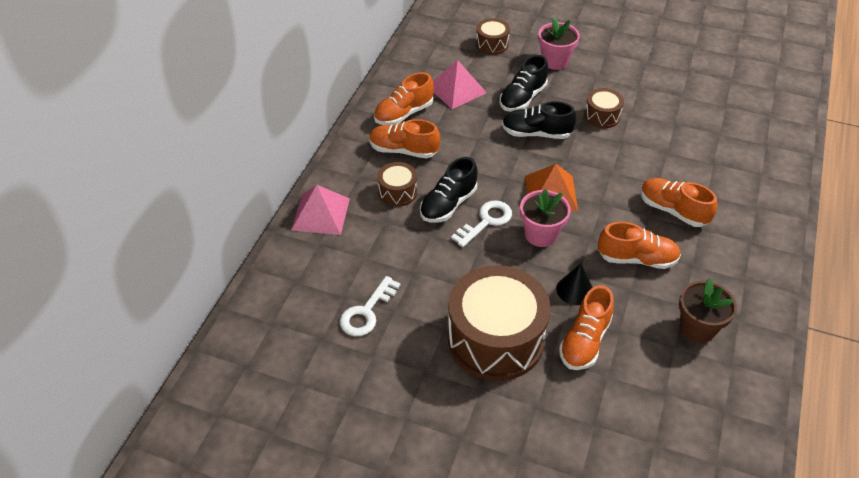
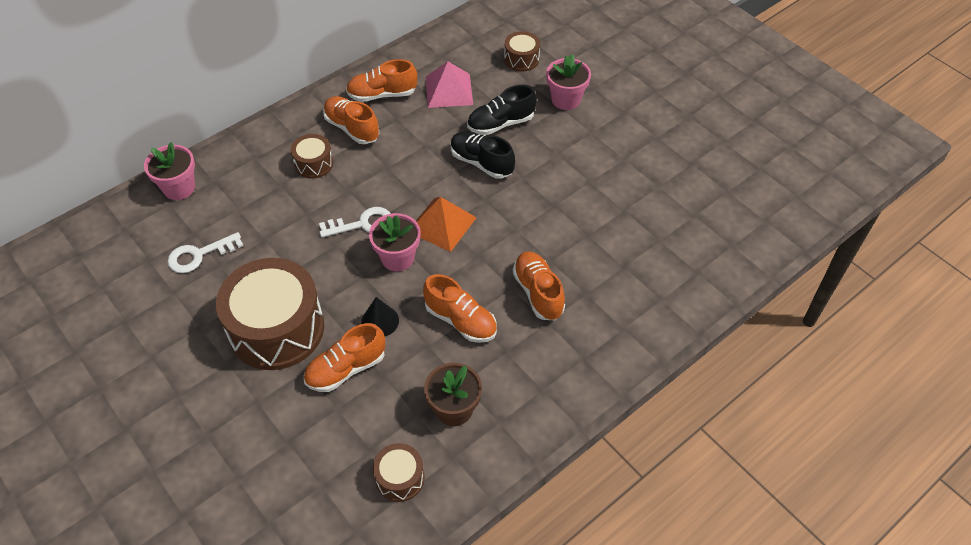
camera: 30 degrees right, 5 degrees up
pink pyramid [291,185,350,235] -> none
black shoe [420,157,478,223] -> none
brown drum [584,88,624,128] -> brown drum moved to [373,443,424,502]
none -> pink flower pot [144,142,195,200]

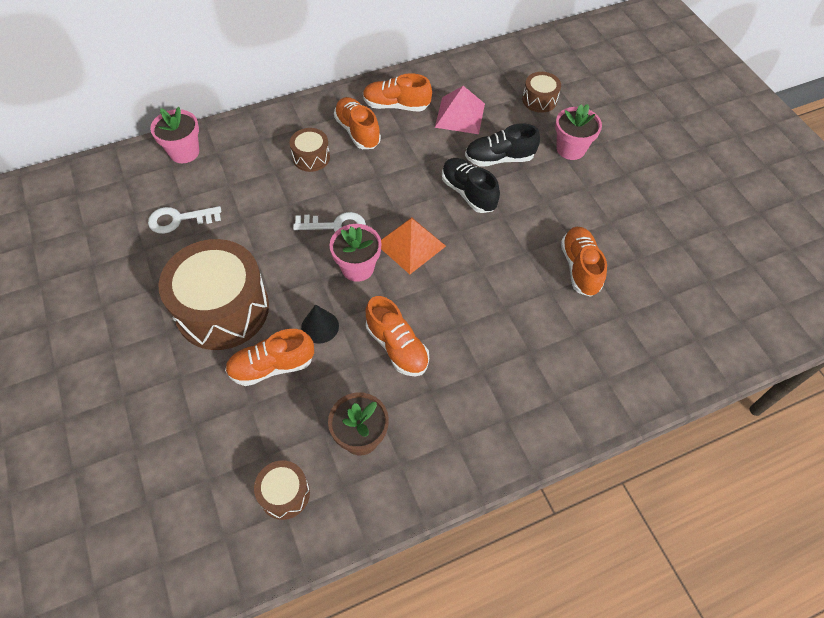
camera: 15 degrees right, 5 degrees up
orange shoe [513,251,565,320] -> orange shoe moved to [561,227,607,297]

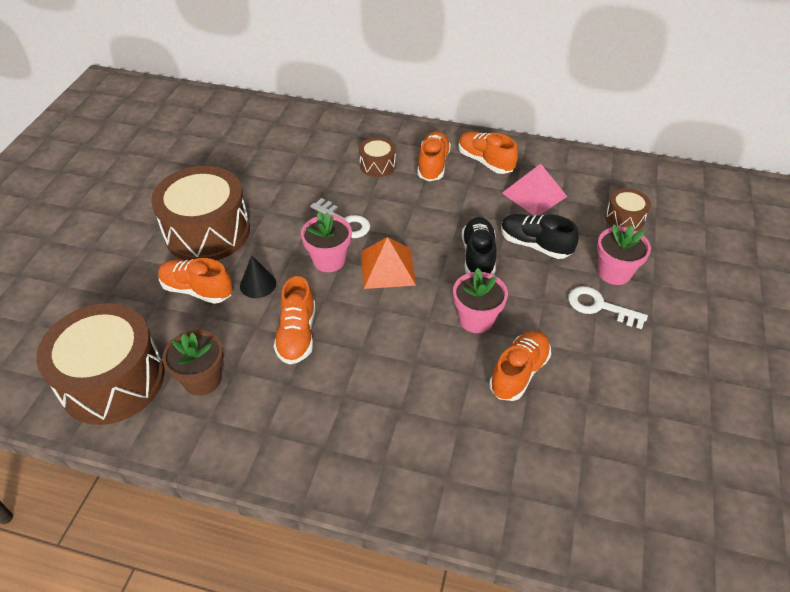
camera: 40 degrees right, 10 degrees down
white key [148,206,221,234] -> white key moved to [568,286,648,329]
pink flower pot [150,107,199,163] -> pink flower pot moved to [453,268,508,333]
brown drum [254,460,310,520] -> brown drum [36,303,165,425], size x2.14

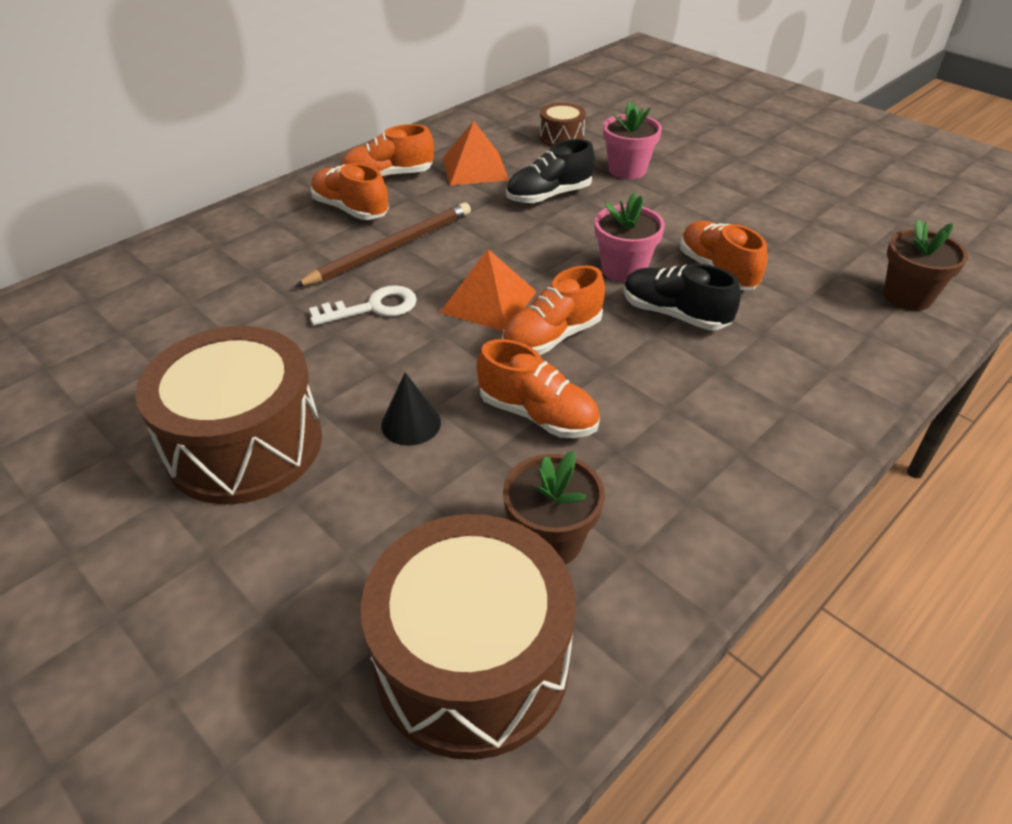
camera: 60 degrees left, 5 degrees down
orange shoe [158,258,233,304] -> orange shoe moved to [502,265,605,355]
pink flower pot [301,212,352,272] -> none
brown drum [359,137,396,177] -> none
black shoe [462,217,497,275] -> black shoe moved to [624,264,741,330]
pink pyramid [502,164,567,216] -> orange pyramid [443,121,509,186]
white key [568,286,648,329] -> none
none -> brown pencil [294,202,471,287]
none -> brown flower pot [884,219,968,311]

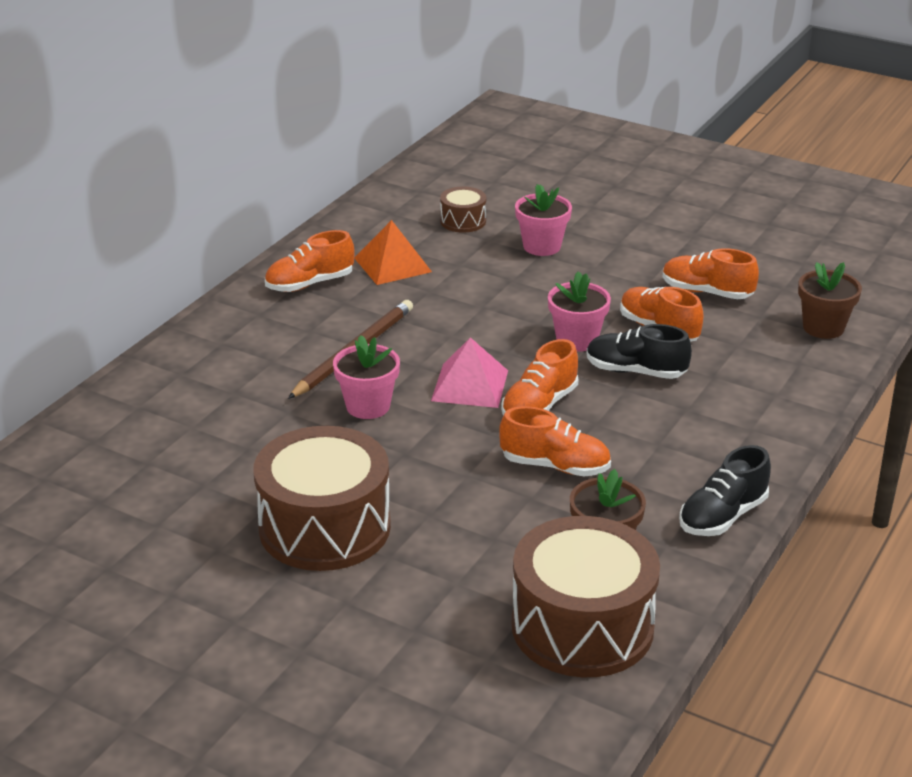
camera: 15 degrees left, 10 degrees down
white key [309,285,417,326] -> pink flower pot [333,335,400,419]
orange shoe [310,163,389,220] -> orange shoe moved to [663,248,759,299]
black cone [381,373,441,446] -> none
orange pyramid [440,249,537,331] -> pink pyramid [431,337,508,408]
black shoe [506,139,595,204] -> black shoe moved to [679,445,771,536]

